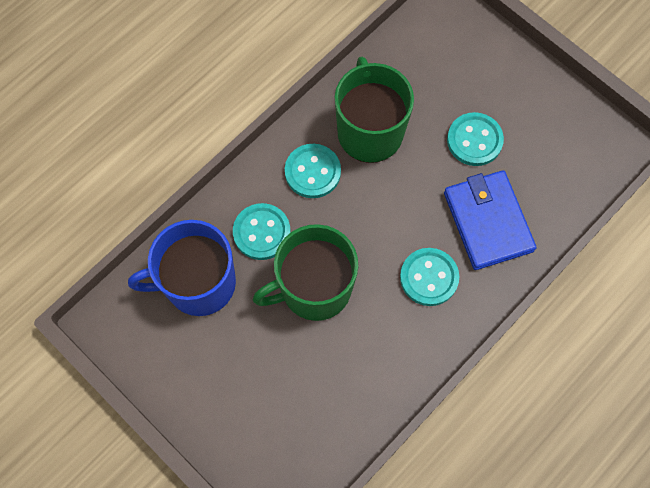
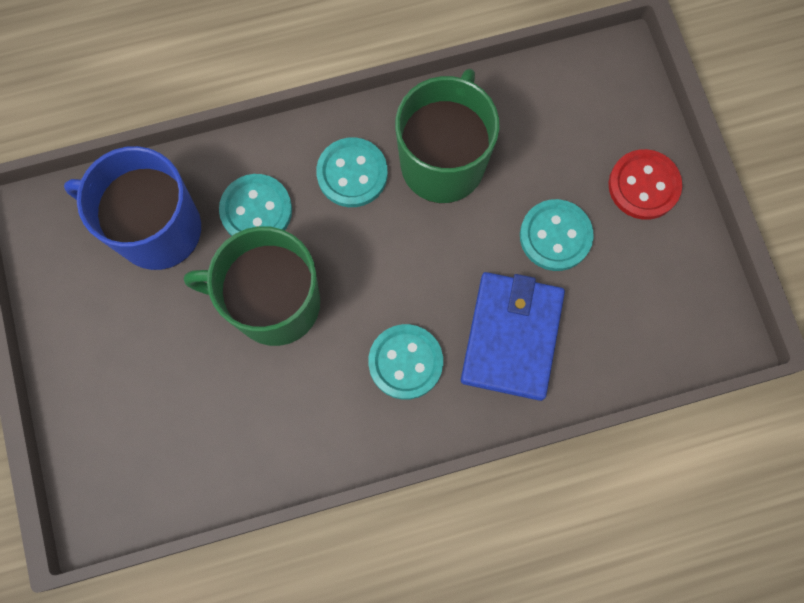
camera: 30 degrees right, 5 degrees up
none -> red button [609,149,682,220]

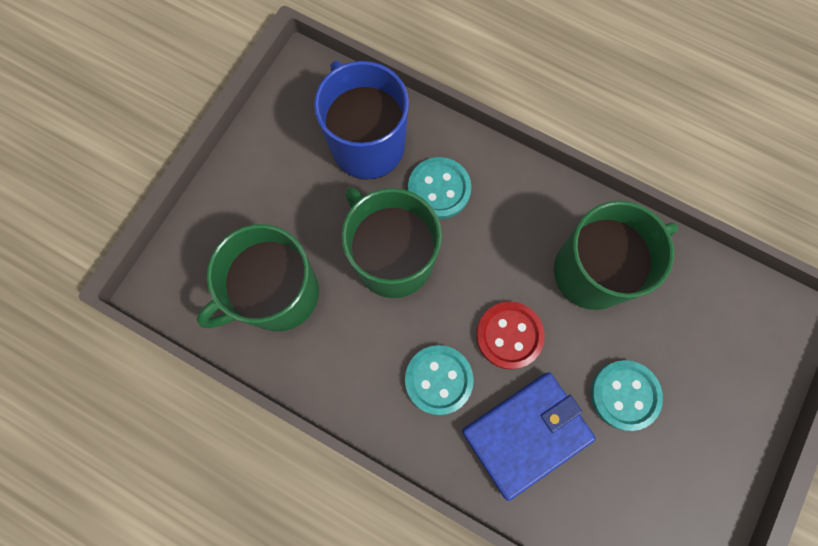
camera: 45 degrees right, 0 degrees up
turquoise button [316,137,388,207] -> none
red button [609,149,682,220] -> red button moved to [476,301,545,369]
none -> green mug [197,224,319,331]

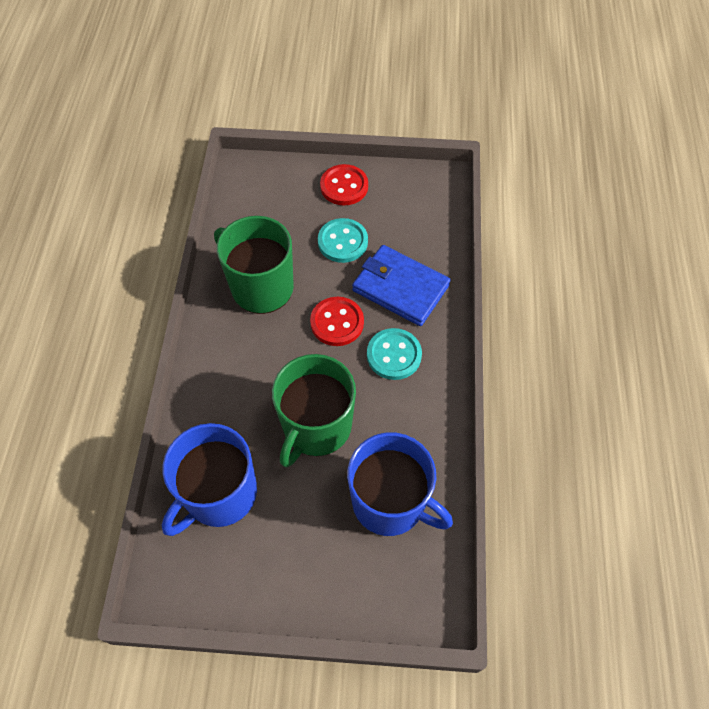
camera: 115 degrees left, 15 degrees down
green mug [197,224,319,331] -> blue mug [347,432,453,536]
turquoise button [408,157,471,219] -> none
none -> red button [320,164,368,205]

